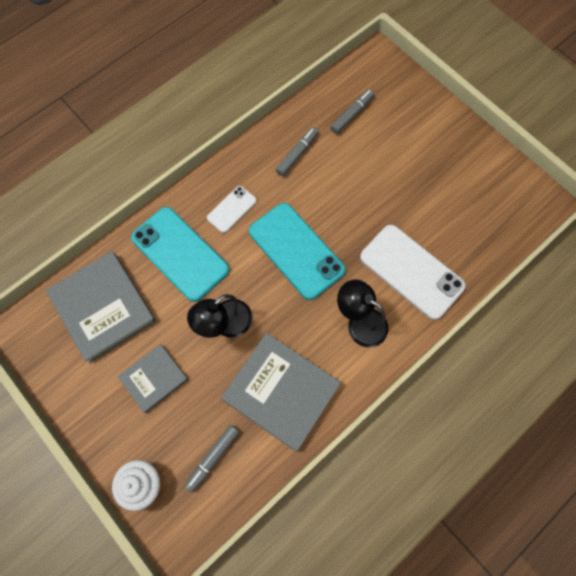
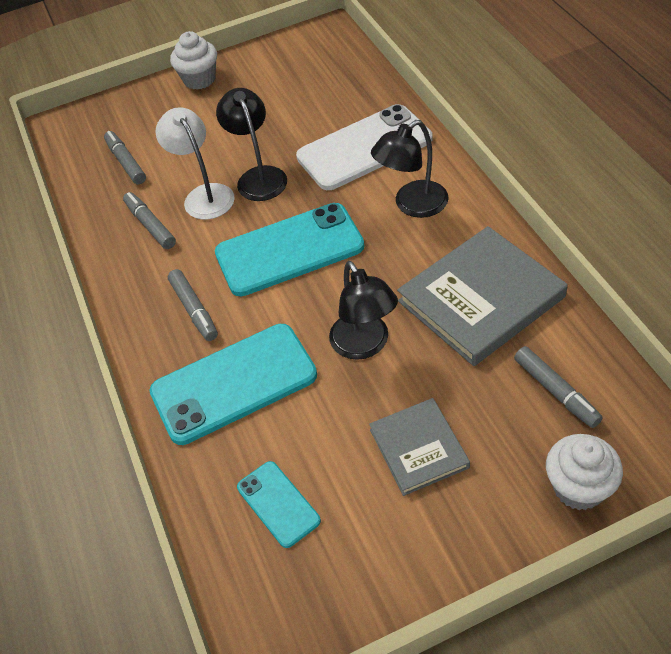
camera: 65 degrees left, 20 degrees down
grey book [46,251,156,363] -> turquoise phone [237,461,321,548]
white phone [207,186,257,233] -> grey marker [168,269,218,341]
none -> white lamp [155,107,235,220]
none -> white cupcake [170,31,217,90]
none -> black lamp [216,88,287,201]

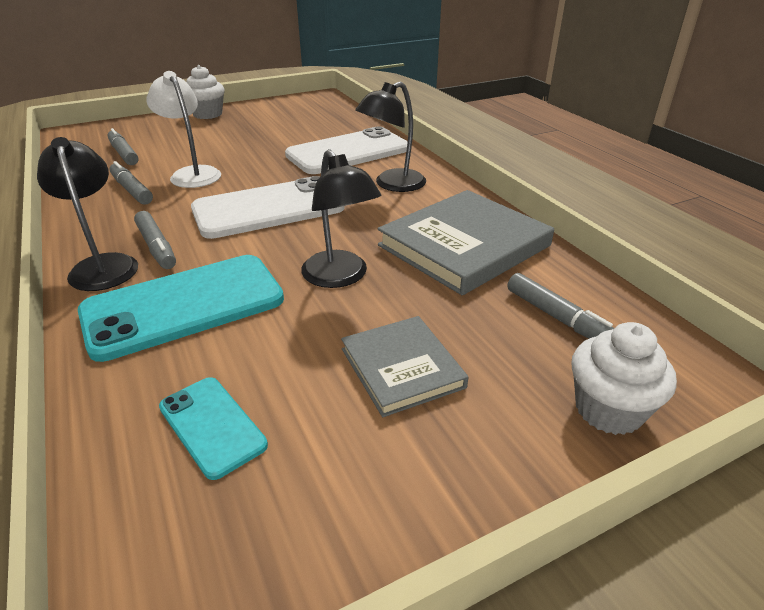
camera: 10 degrees left, 15 degrees down
turquoise phone [215,203,364,296] -> white phone [191,176,345,239]
black lamp [216,88,287,201] -> black lamp moved to [37,137,138,291]

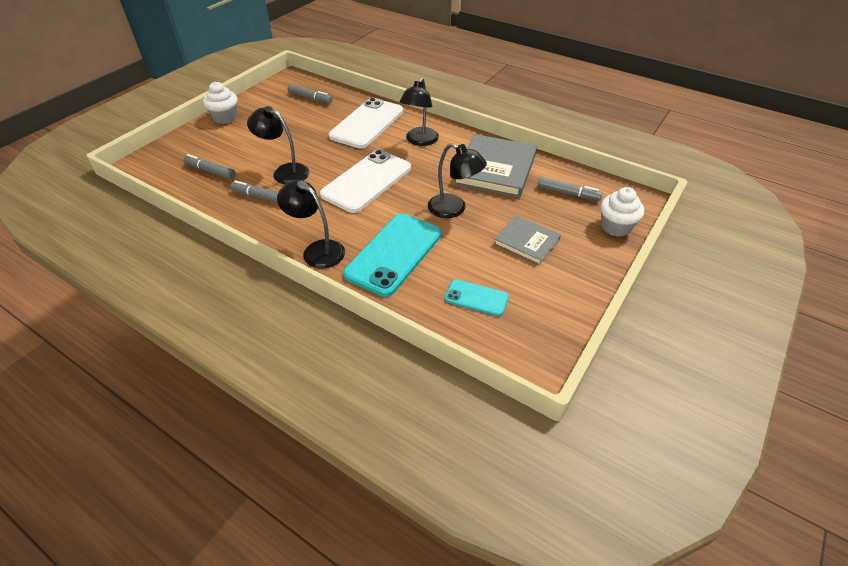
camera: 30 degrees left, 10 degrees up
grey marker [134,211,176,269] -> grey marker moved to [287,84,332,104]
white lamp [146,71,221,188] -> black lamp [247,106,309,185]

